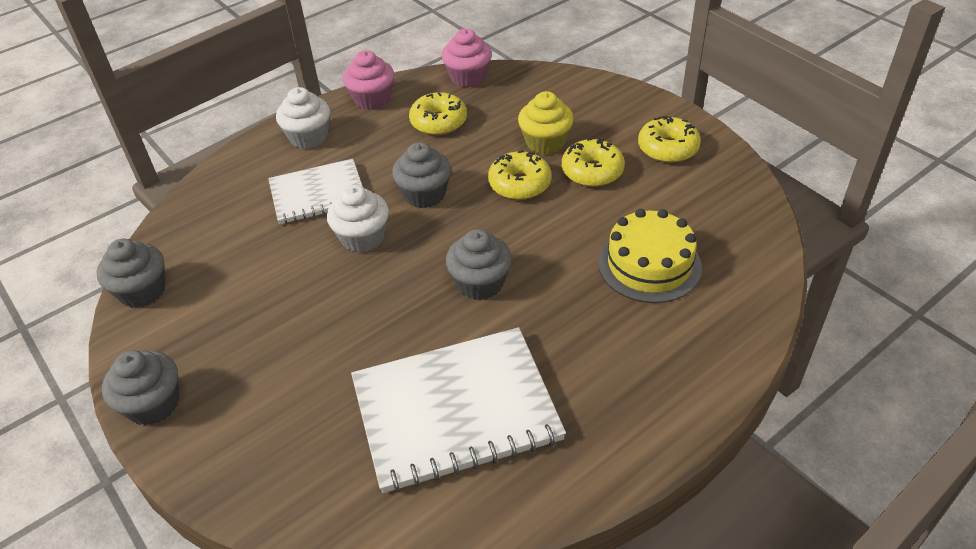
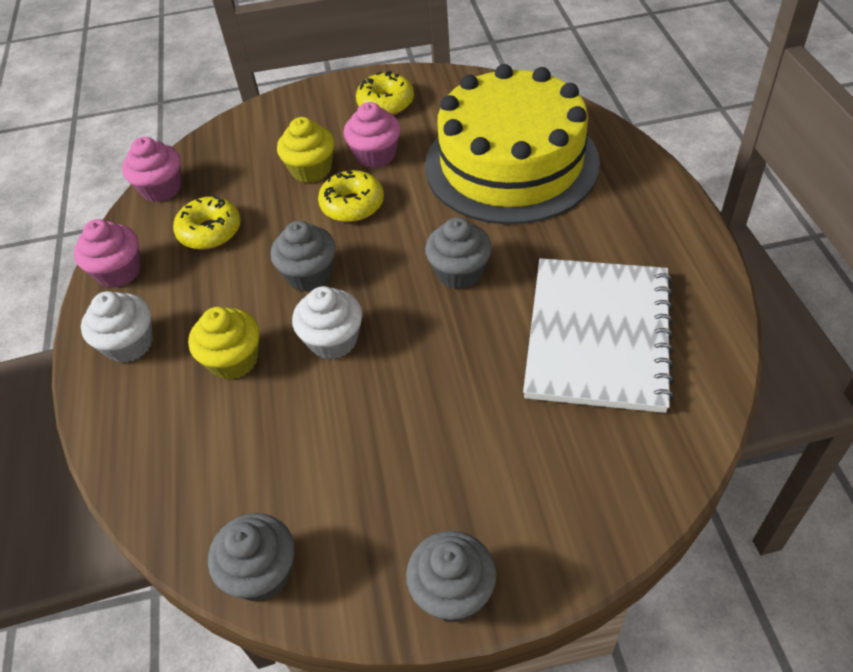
camera: 60 degrees left, 5 degrees up
white notebook [268,159,363,224] -> yellow cupcake [188,307,259,380]
yellow donut [562,138,625,187] -> pink cupcake [344,102,401,168]
yellow cake [598,209,702,303] -> yellow cake [425,64,600,225], size x1.87

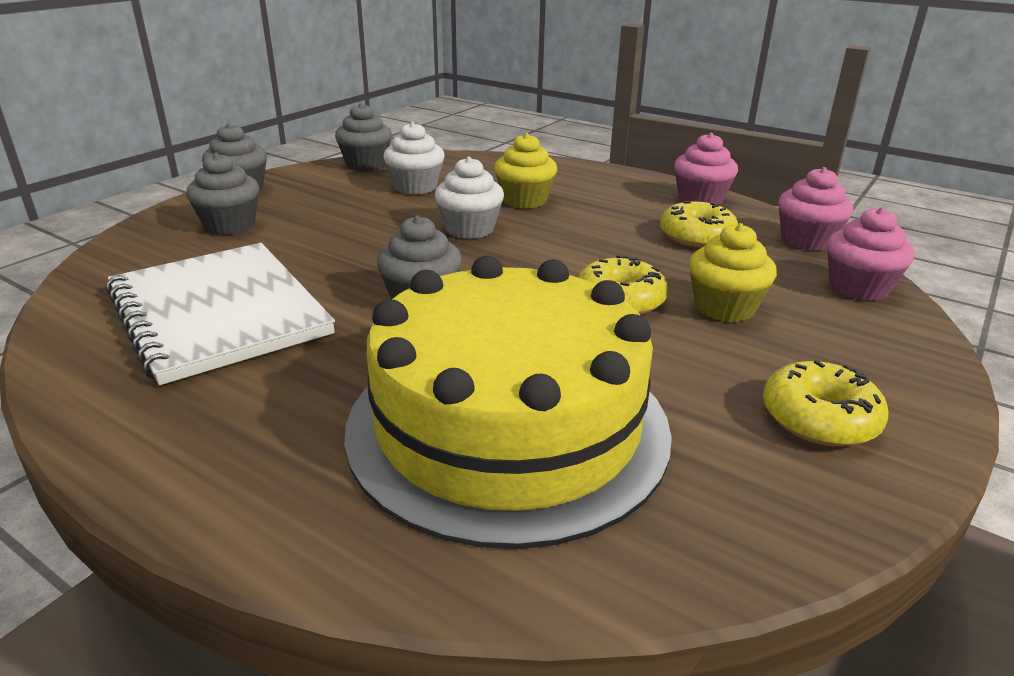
camera: 130 degrees right, 20 degrees down
white cupcake [81,291,153,363] -> white cupcake moved to [383,122,445,194]
grey cupcake [271,221,336,292] -> grey cupcake moved to [186,153,259,235]
pink cupcake [344,102,401,168] -> pink cupcake moved to [827,207,914,301]

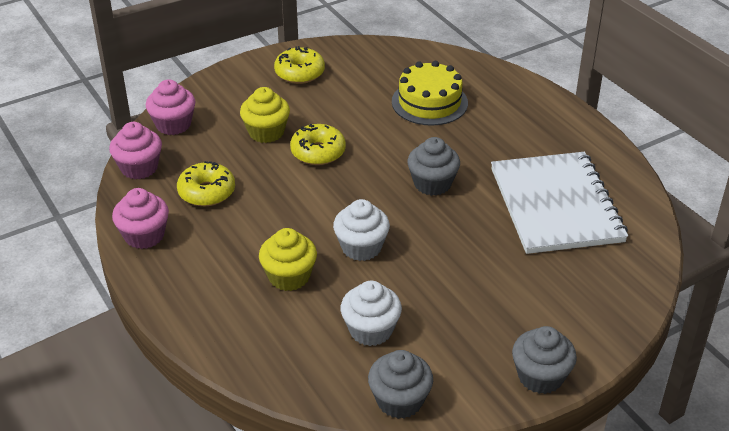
camera: 155 degrees left, 10 degrees up
grey cupcake [186,153,259,235] -> none
yellow cake [344,256,672,549] -> yellow cake [392,61,468,126], size x0.53

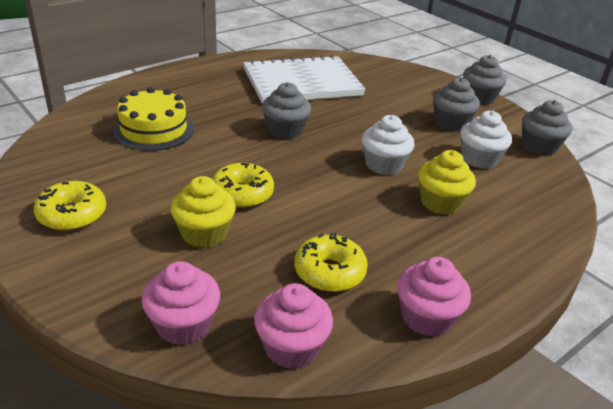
camera: 100 degrees left, 5 degrees down
none -> grey cupcake [433,77,480,131]

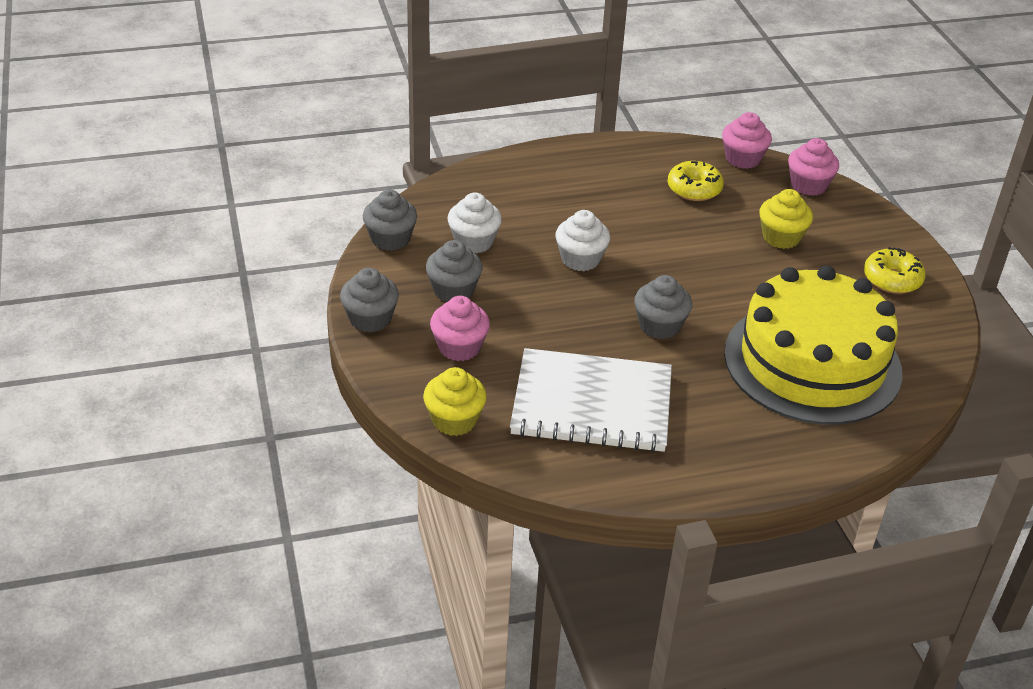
camera: 155 degrees left, 5 degrees up
yellow cake [113,87,194,151] -> yellow cake [724,266,903,425], size x1.87
yellow donut [212,163,274,208] -> none
pink cupcake [397,257,471,337] -> pink cupcake moved to [430,296,490,361]
yellow cupcake [418,150,476,215] -> yellow cupcake moved to [423,367,487,436]

